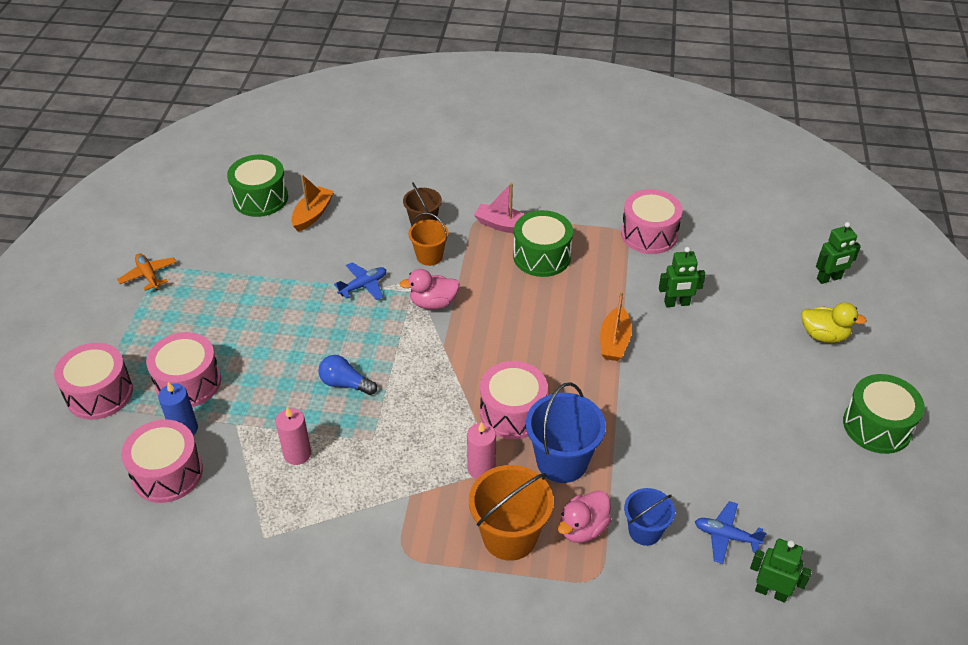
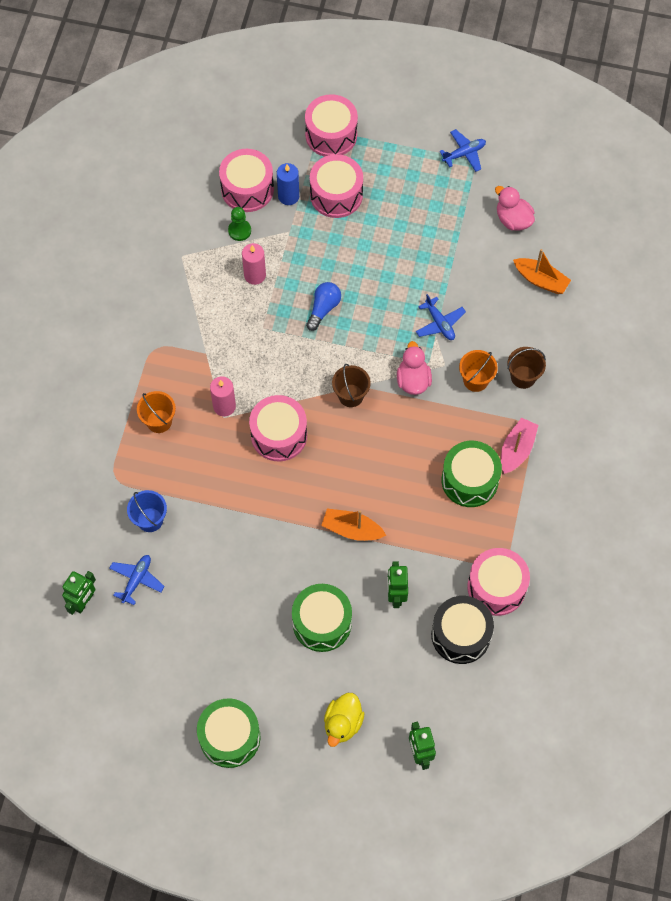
camera: 95 degrees right, 20 degrees up
orange plane [117,253,176,291] -> blue plane [439,129,486,172]
green drum [227,155,288,217] -> green drum moved to [292,584,352,652]
orange bucket [469,465,554,561] -> orange bucket [137,391,176,433], size x0.61
blue bucket [526,382,606,483] -> none
pink duck [558,490,611,543] -> pink duck moved to [495,186,535,231]
none -> green pawn [228,207,251,241]
none -> brown bucket [332,364,371,407]
none -> black drum [431,596,494,664]

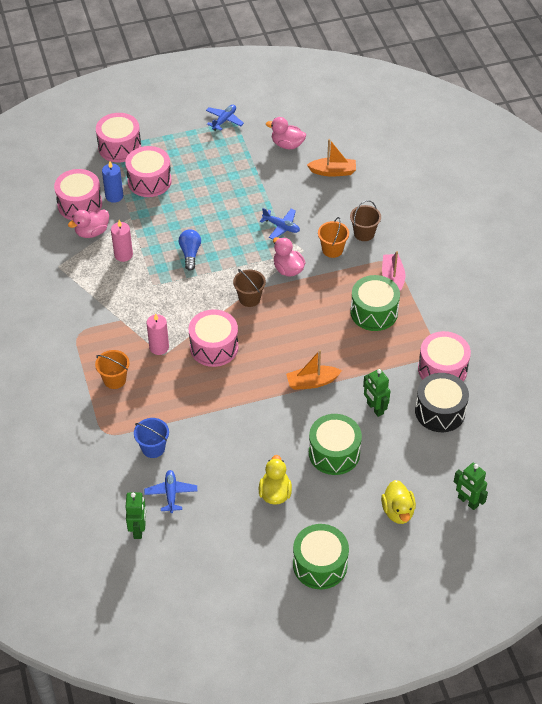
camera: 30 degrees left, 15 degrees down
green pawn [228,207,251,241] -> pink duck [68,209,109,238]
none -> yellow duck [259,455,292,505]

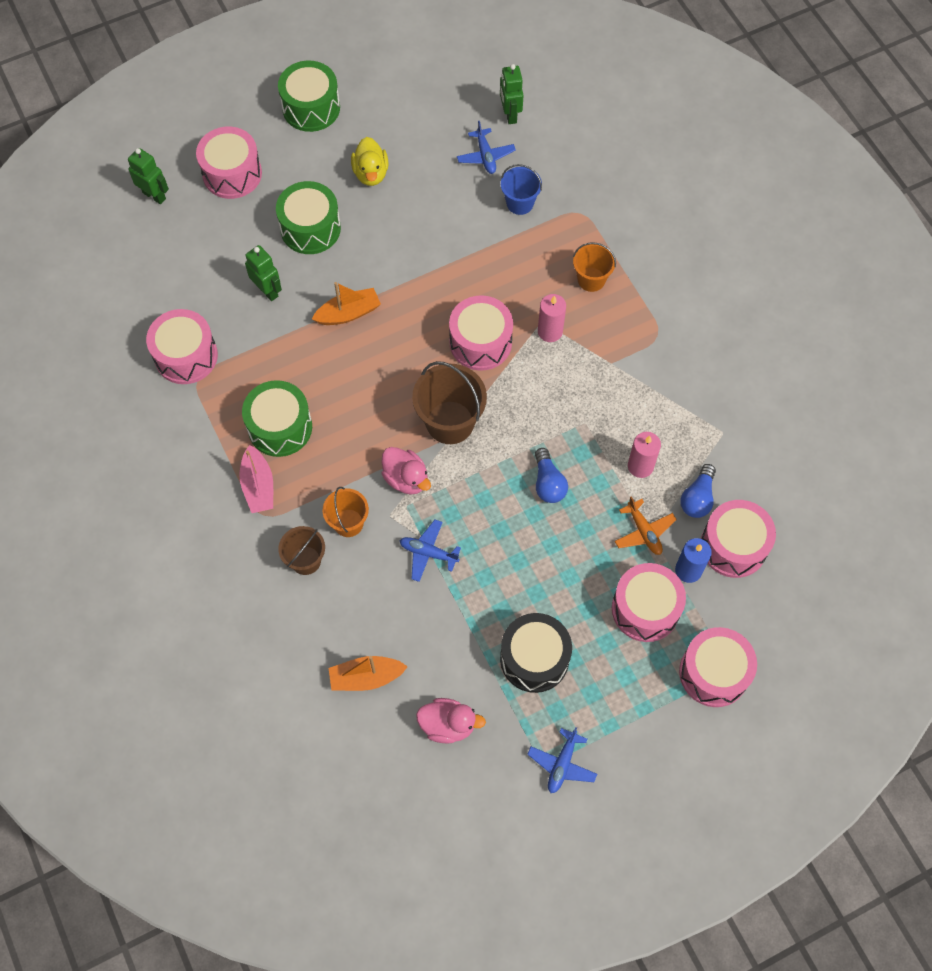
camera: 170 degrees right, 15 degrees up
pink duck [68,209,109,238] -> blue light bulb [680,464,716,518]
brown bucket [233,269,266,307] -> brown bucket [412,361,487,444], size x1.64
yellow duck [381,480,416,524] -> pink drum [196,127,262,199]
black drum [415,373,469,432] -> black drum moved to [500,613,572,693]
none -> orange plane [614,496,677,555]

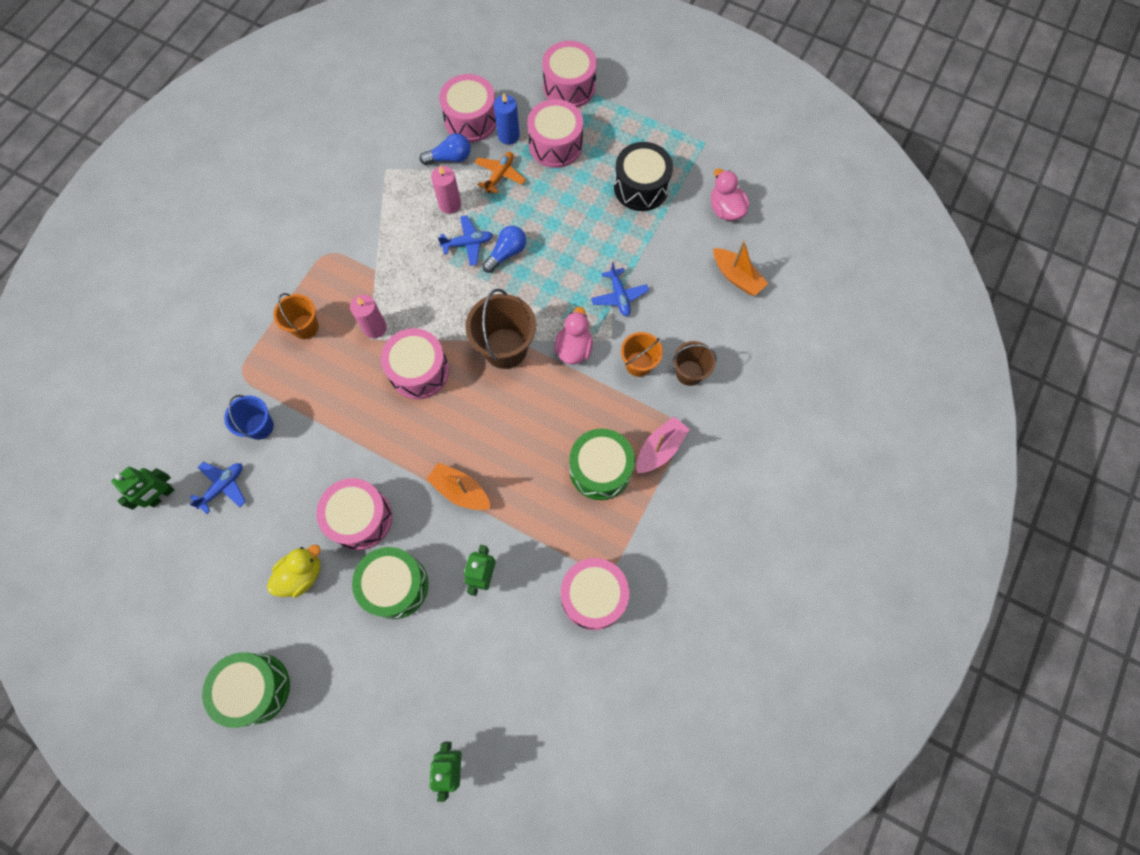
camera: 125 degrees left, 5 degrees up
pink drum [196,127,262,199] -> pink drum moved to [316,478,392,550]
blue plane [527,727,597,793] -> blue plane moved to [438,215,493,266]

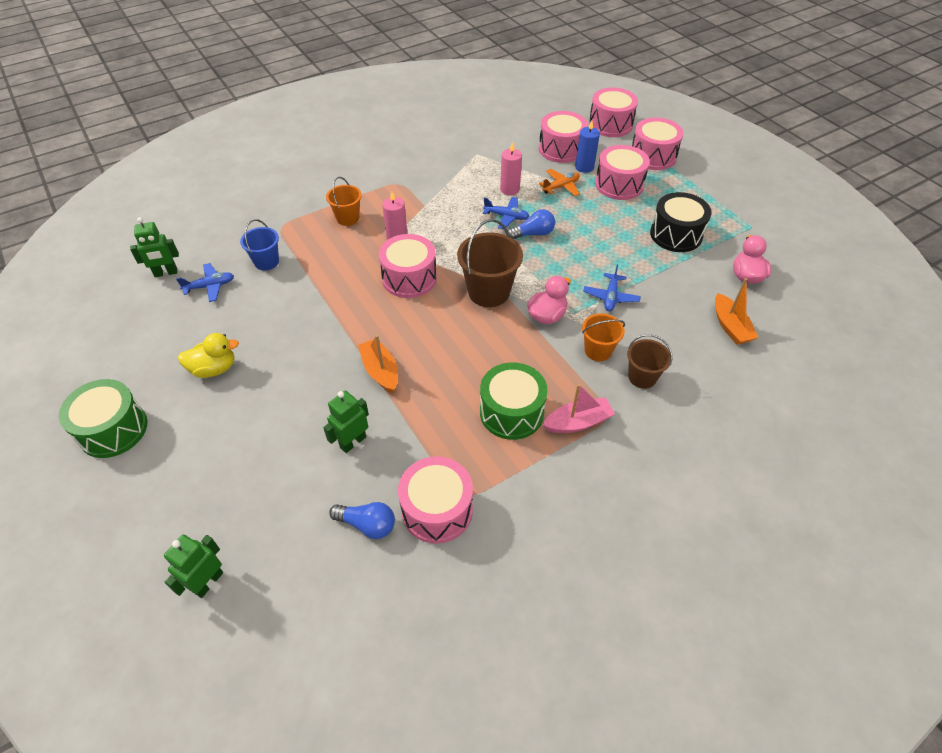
camera: 30 degrees right, 20 degrees down
pink drum [316,478,392,550] -> pink drum moved to [589,87,638,137]
green drum [352,547,428,619] -> none
blue light bulb [420,133,471,165] -> blue light bulb moved to [329,502,395,539]

